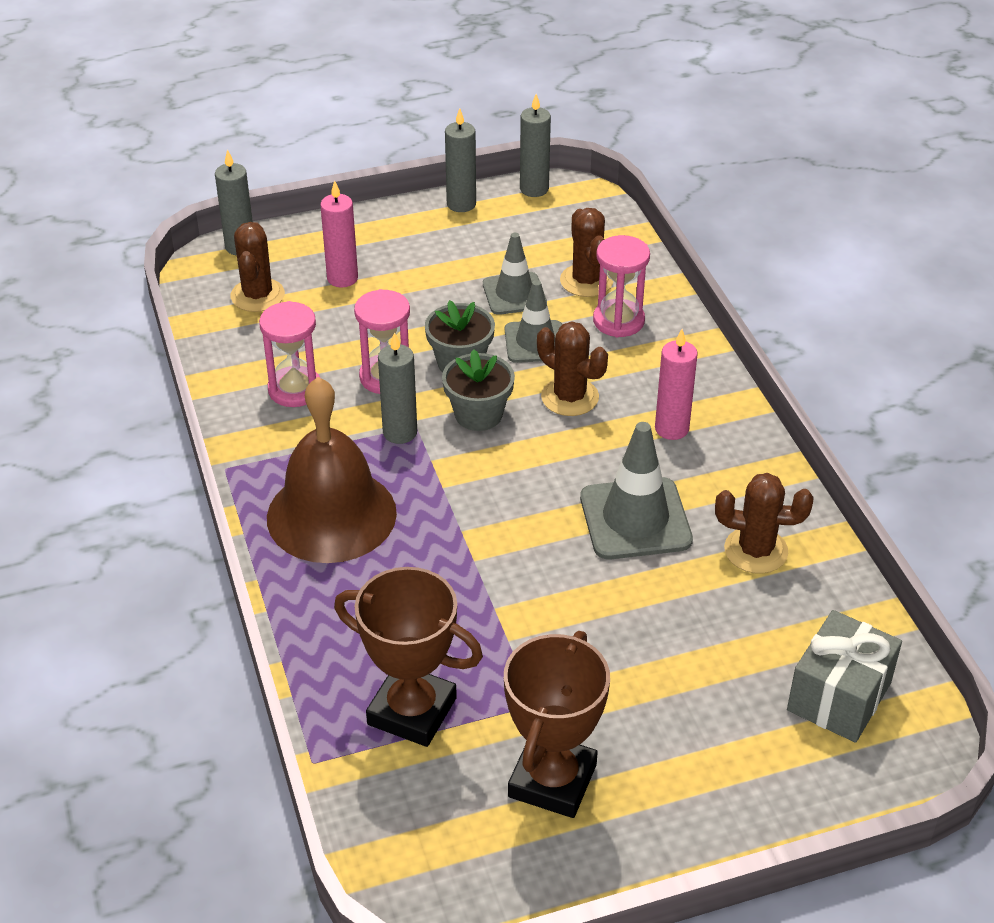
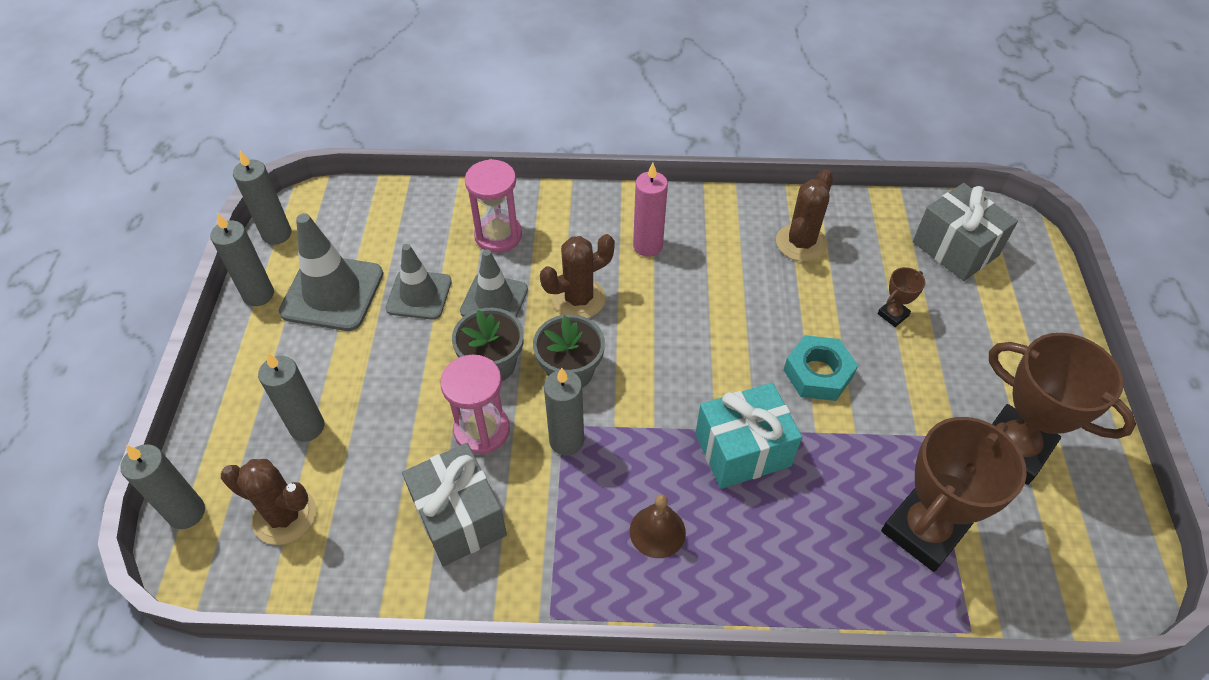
camera: 70 degrees left, 10 degrees up
pink hourglass [259,301,320,407] -> grey gift [402,443,507,567]
brown bell [267,377,397,563] -> brown bell [630,495,686,558], size x0.42
pink candle [320,181,358,287] -> grey candle [258,353,325,442]
brown cactus [560,208,613,297] -> none
grey traffic cone [580,422,693,560] -> grey traffic cone moved to [279,213,383,331]
none -> turquoise gift [695,383,802,489]
none -> turquoise nut [784,335,858,401]
none -> brown trophy [877,267,926,327]

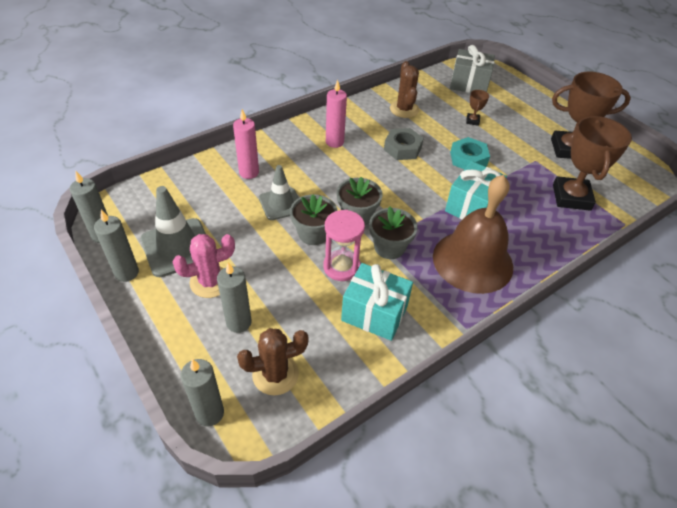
camera: 40 degrees left, 5 degrees down
grey traffic cone [386,244,452,320] -> none
grey gift [402,443,507,567] -> turquoise gift [341,263,413,341]
pink hourglass [465,159,522,253] -> pink candle [233,109,259,179]
brown cactus [540,234,615,318] -> none
grey candle [544,367,584,456] -> grey flower pot [369,207,418,259]
brown bell [630,495,686,558] -> brown bell [433,175,513,294], size x2.37
none -> pink cactus [173,234,235,298]
none -> grey nut [384,128,424,160]

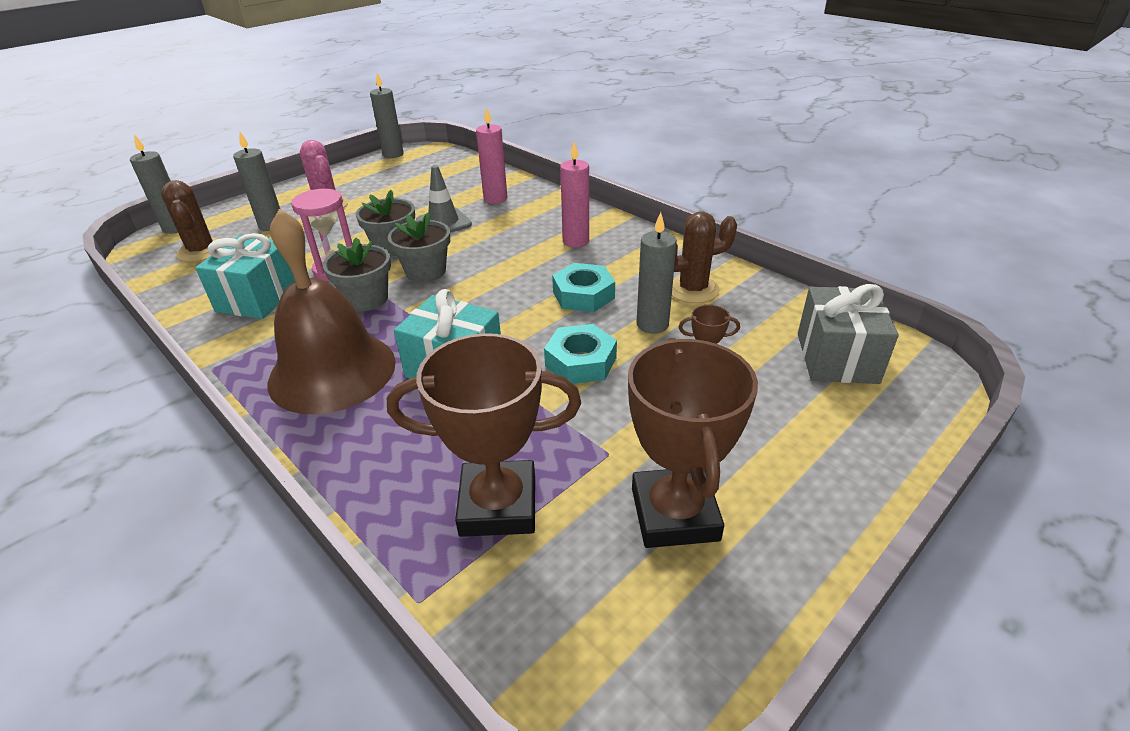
camera: 85 degrees right, 10 degrees down
grey candle [94,210,139,282] -> grey candle moved to [636,212,677,334]
grey traffic cone [140,186,206,277] -> none
grey nut [384,128,424,160] -> turquoise nut [552,263,615,312]

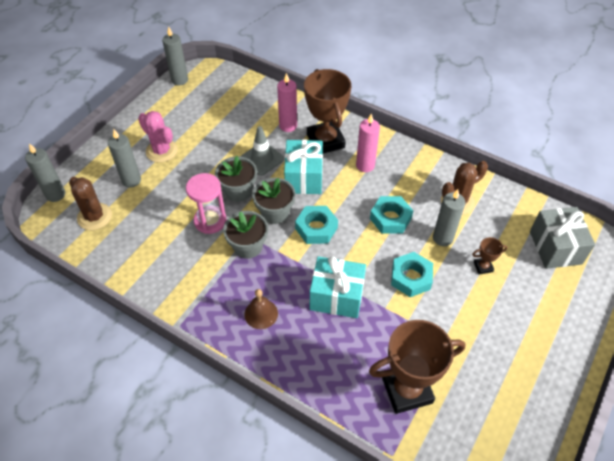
camera: 15 degrees left, 15 degrees up
turquoise gift [195,233,295,319] -> turquoise gift moved to [284,140,323,194]
brown bell [268,209,396,415] -> brown bell [244,289,278,329], size x0.42
brown trophy [628,338,758,548] -> brown trophy moved to [304,69,351,154]
none -> turquoise nut [295,206,338,244]

